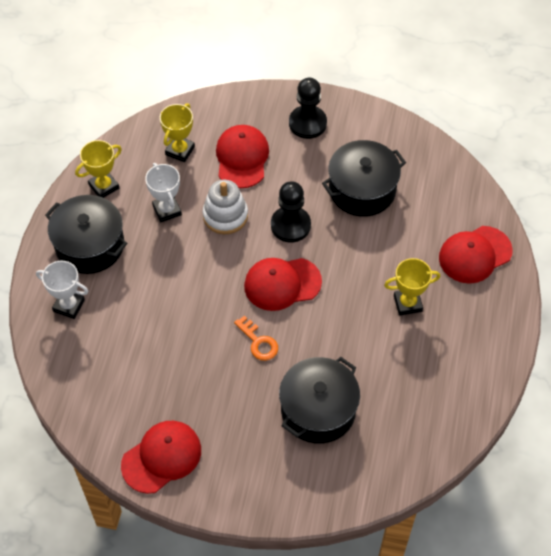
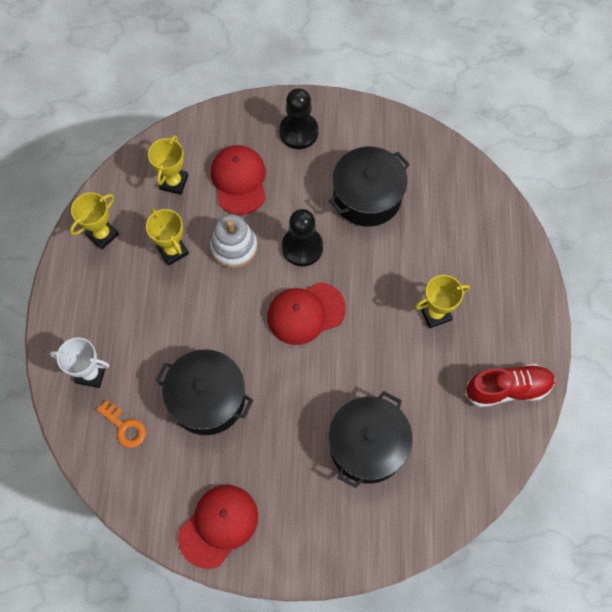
camera: 10 degrees left, 10 degrees up
black pot [45,195,127,274] -> black pot moved to [155,349,253,435]
white trophy [145,163,182,222] -> yellow trophy [146,208,189,265]
orange key [234,316,278,361] -> orange key moved to [96,400,146,448]
red cap [439,226,513,284] -> none
none -> red shoe [465,364,555,407]

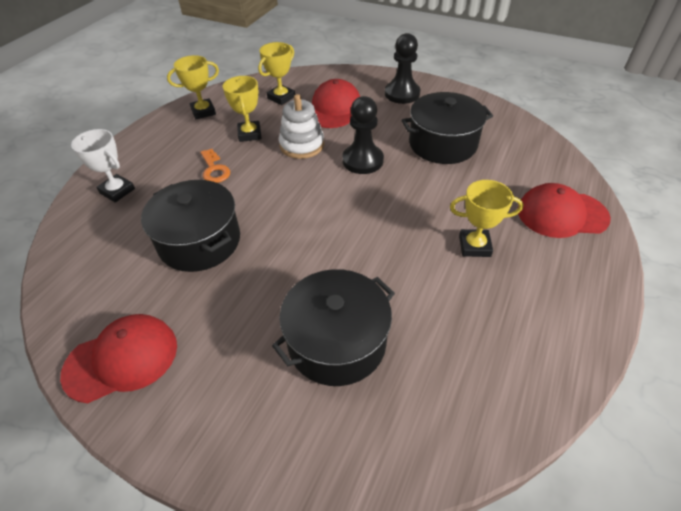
camera: 25 degrees right, 20 degrees down
orange key [96,400,146,448] -> orange key moved to [201,149,230,183]
red cap [267,282,346,345] -> red cap moved to [518,183,611,238]
red shoe [465,364,555,407] -> none

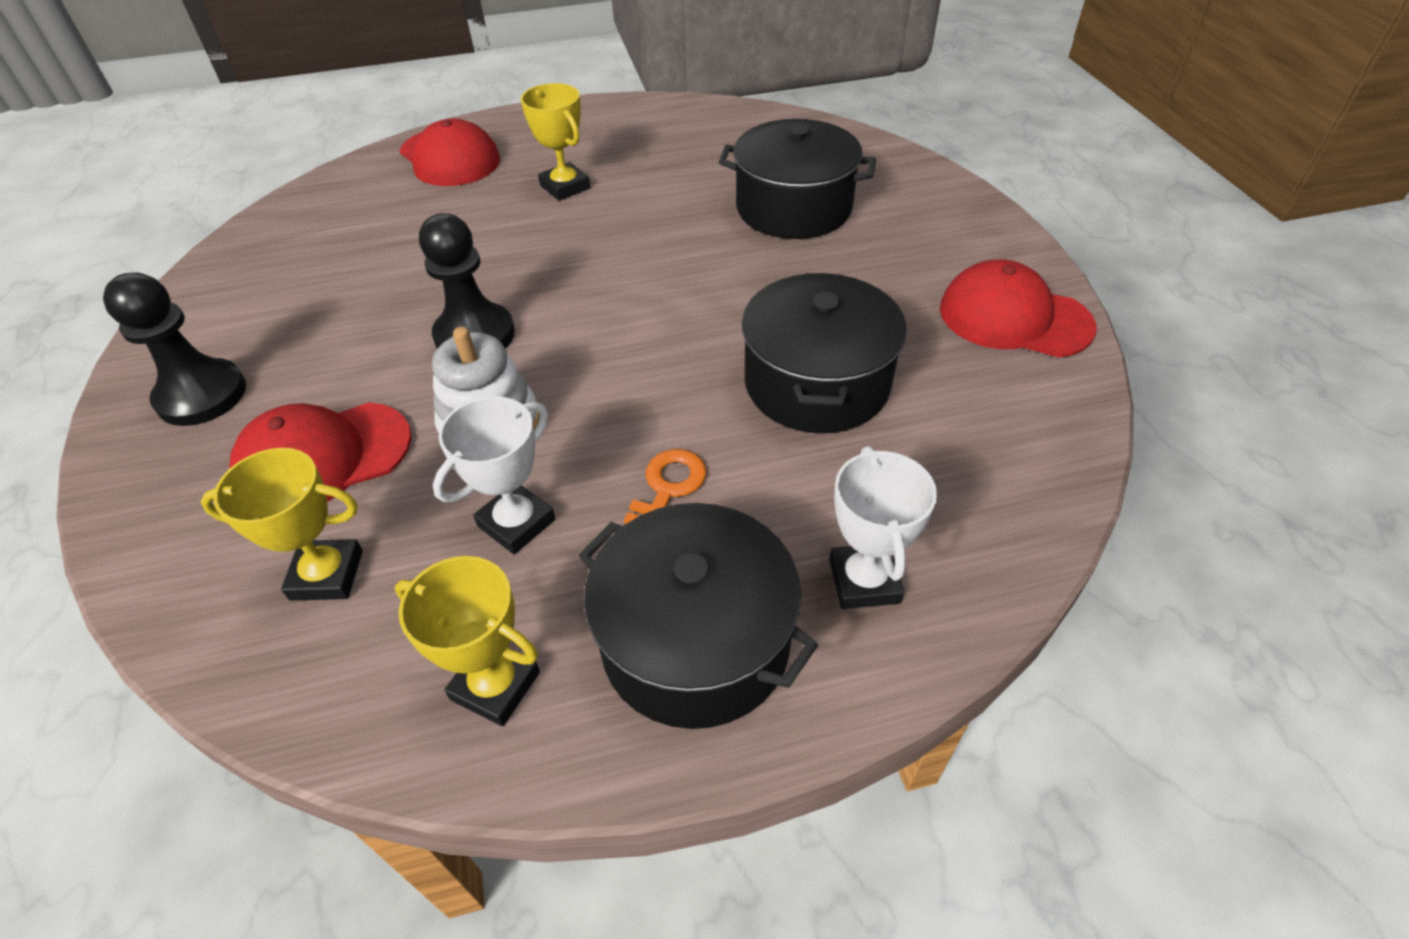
camera: 130 degrees left, 0 degrees up
yellow trophy [223,76,262,142] -> white trophy [433,396,555,554]
black pot [401,92,493,164] -> black pot moved to [579,503,818,729]

